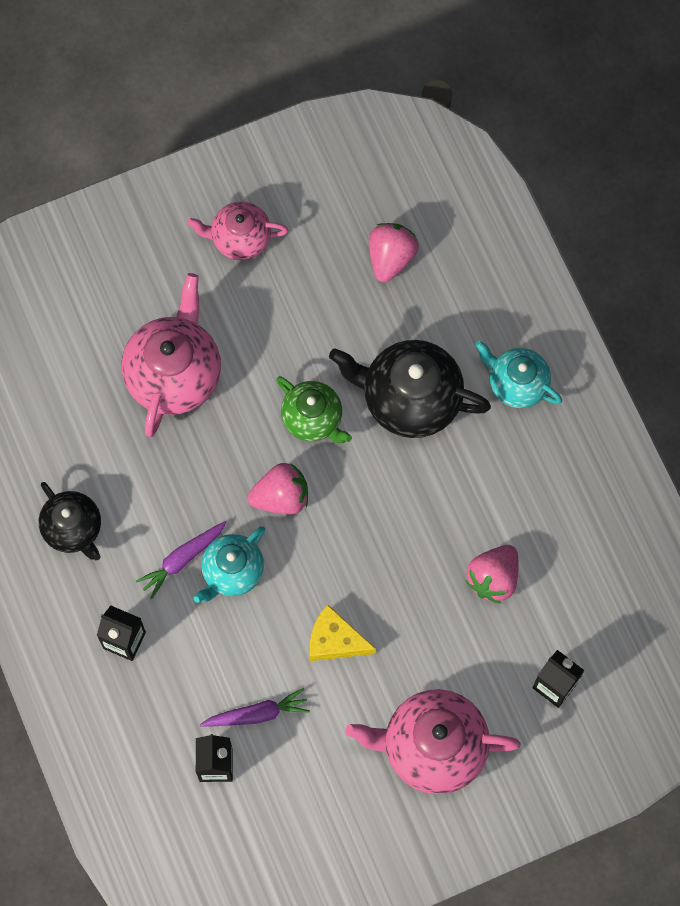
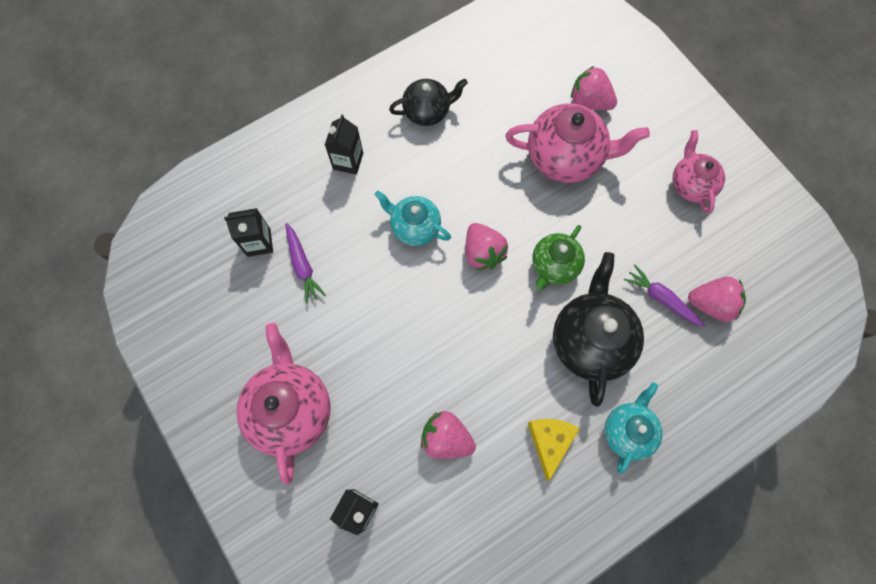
camera: 80 degrees right, 0 degrees up
black teapot [39,482,101,560] -> black teapot turned 150 degrees counterclockwise [389,79,468,126]
purple carrot [136,521,227,599] -> purple carrot moved to [624,265,705,327]
yellow cheese [310,605,376,661] -> yellow cheese moved to [528,419,580,480]
none -> pink strawberry [571,66,617,110]

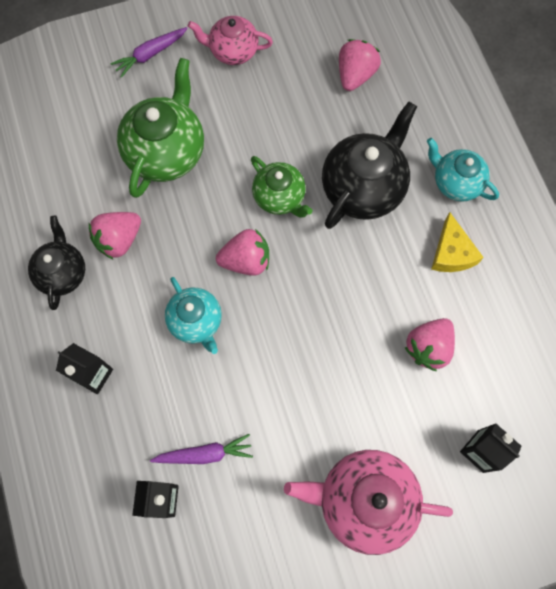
camera: 75 degrees left, 0 degrees up
turquoise teapot [375,191,451,246] -> turquoise teapot turned 75 degrees counterclockwise [165,277,222,354]
pink teapot [505,103,650,183] -> green teapot [117,58,204,198]
yellow cheese [528,419,580,480] -> yellow cheese turned 120 degrees counterclockwise [431,212,484,272]
black teapot [553,252,644,407] -> black teapot turned 105 degrees clockwise [322,101,417,229]
pink strawberry [571,66,617,110] -> pink strawberry moved to [89,212,141,260]
purple carrot [624,265,705,327] -> purple carrot moved to [110,27,188,78]

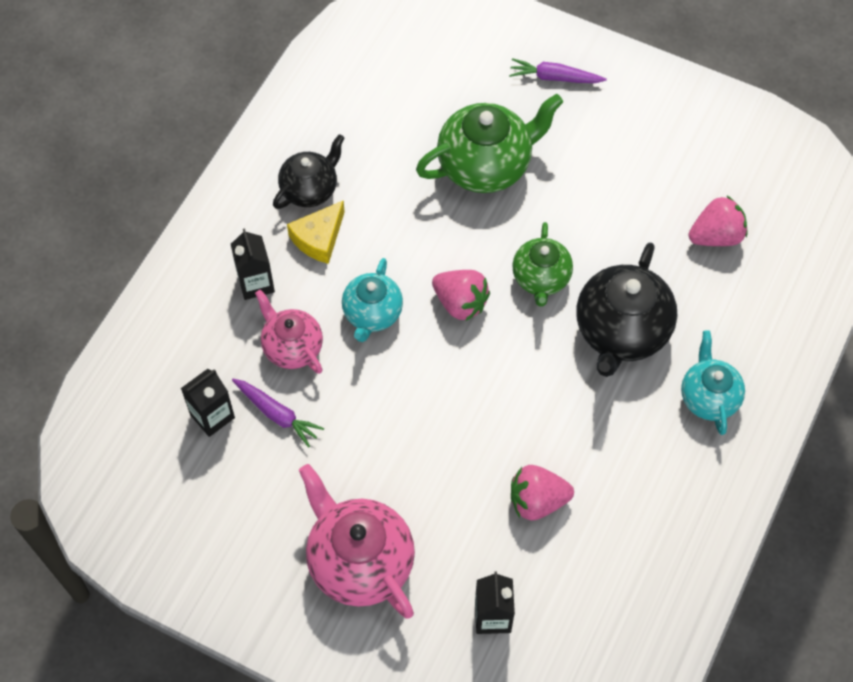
camera: 45 degrees right, 10 degrees down
pink strawberry [89,212,141,260] -> none
pink teapot [188,16,273,65] -> pink teapot moved to [255,290,323,374]
black teapot [322,101,417,229] -> black teapot turned 120 degrees clockwise [576,242,677,377]
yellow cheese [431,212,484,272] -> yellow cheese moved to [287,200,345,264]

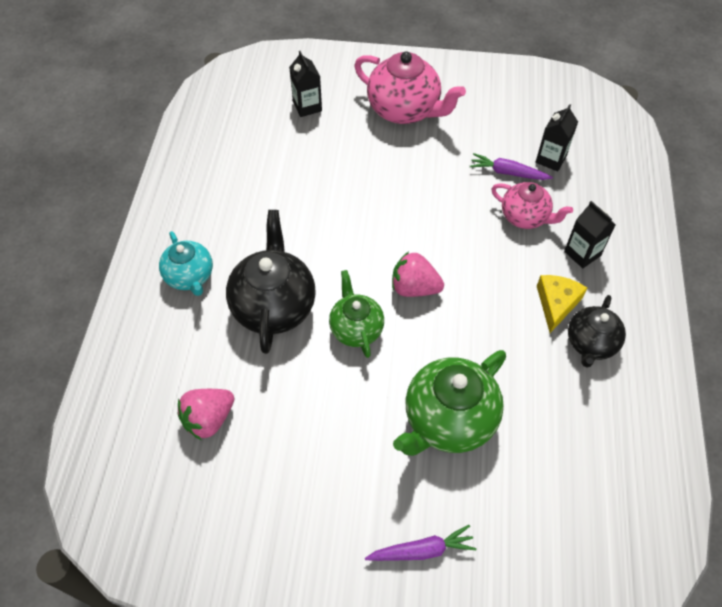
camera: 160 degrees right, 5 degrees down
turquoise teapot [342,258,403,342] -> none
pink strawberry [511,465,574,520] -> none

